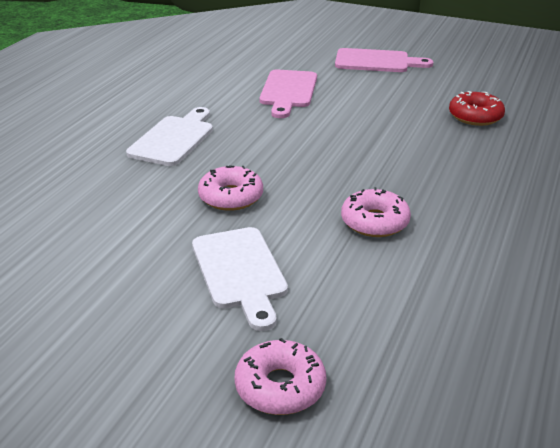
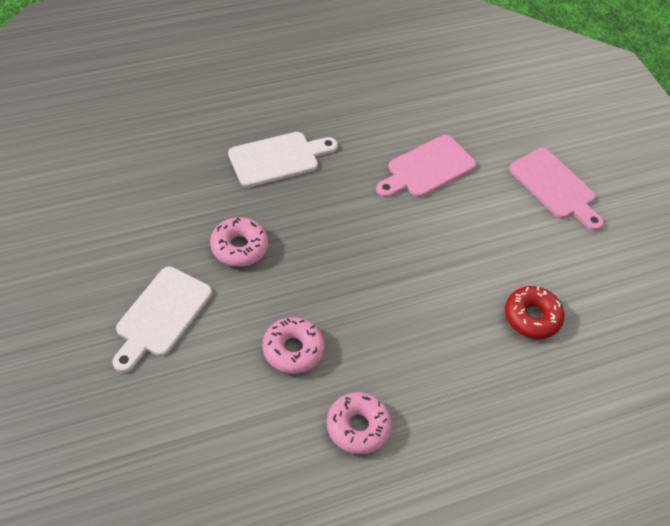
camera: 40 degrees right, 20 degrees up
pink donut [235,338,326,415] -> pink donut moved to [327,392,392,455]

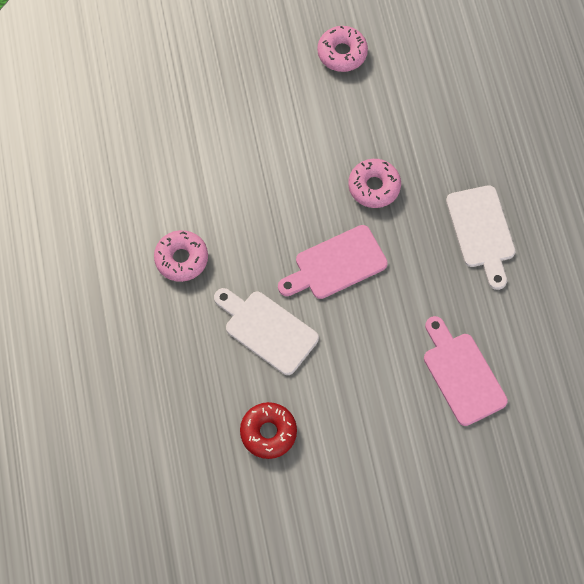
camera: 105 degrees right, 15 degrees up
white cutting board [113,267,212,373] -> white cutting board moved to [214,288,319,375]
pink donut [263,317,325,374] -> pink donut moved to [317,26,368,72]
pink cutting board [509,148,604,231] -> pink cutting board moved to [278,225,388,299]

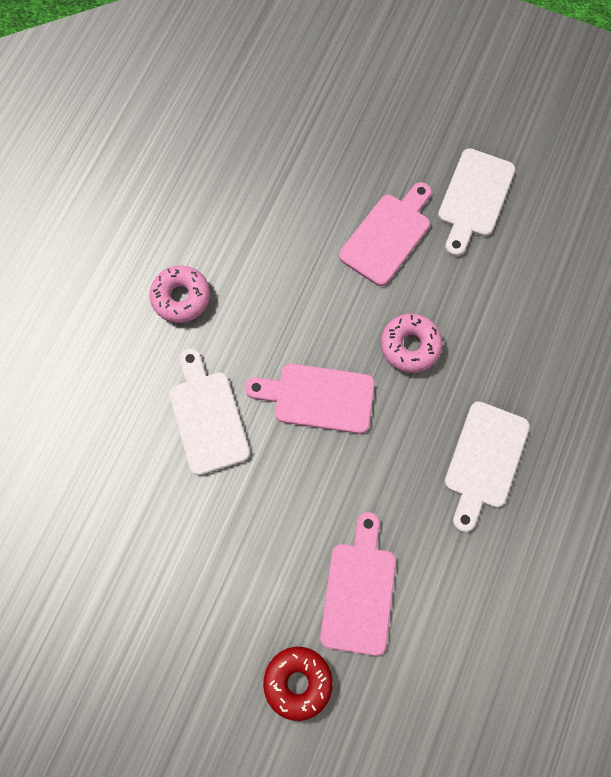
camera: 35 degrees right, 5 degrees up
red donut [240,402,297,459] -> red donut moved to [263,647,333,721]
pink donut [317,26,368,72] -> white cutting board [438,148,515,257]
none -> pink cutting board [339,182,431,286]

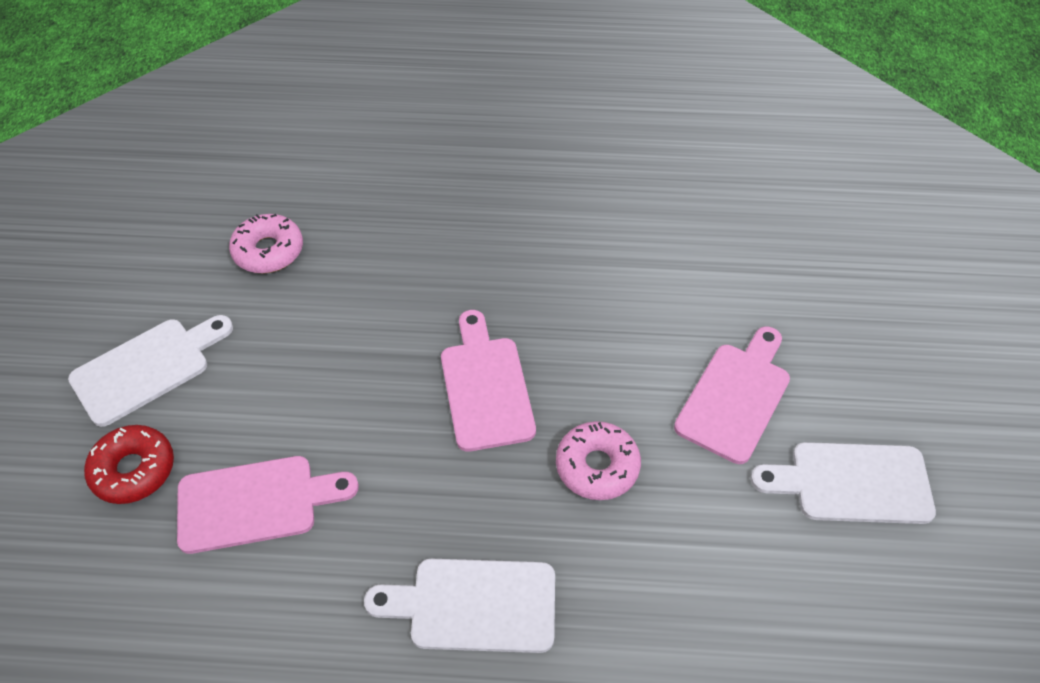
camera: 70 degrees right, 20 degrees down
pink donut [149,265,210,323] -> pink donut moved to [229,214,303,273]
white cutting board [169,348,250,475] -> white cutting board moved to [68,315,233,427]
pink cutting board [339,182,431,286] -> pink cutting board turned 75 degrees counterclockwise [674,326,790,464]

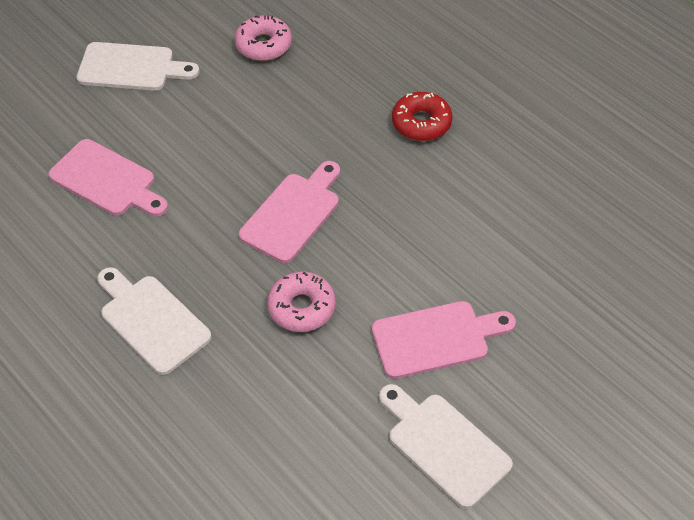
camera: 45 degrees right, 0 degrees up
red donut [84,425,174,504] -> red donut moved to [392,92,452,141]

